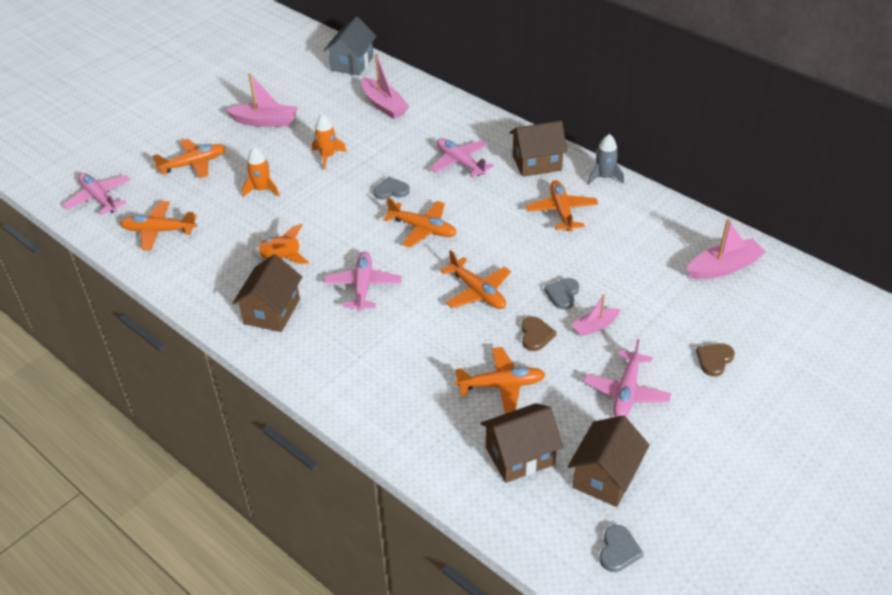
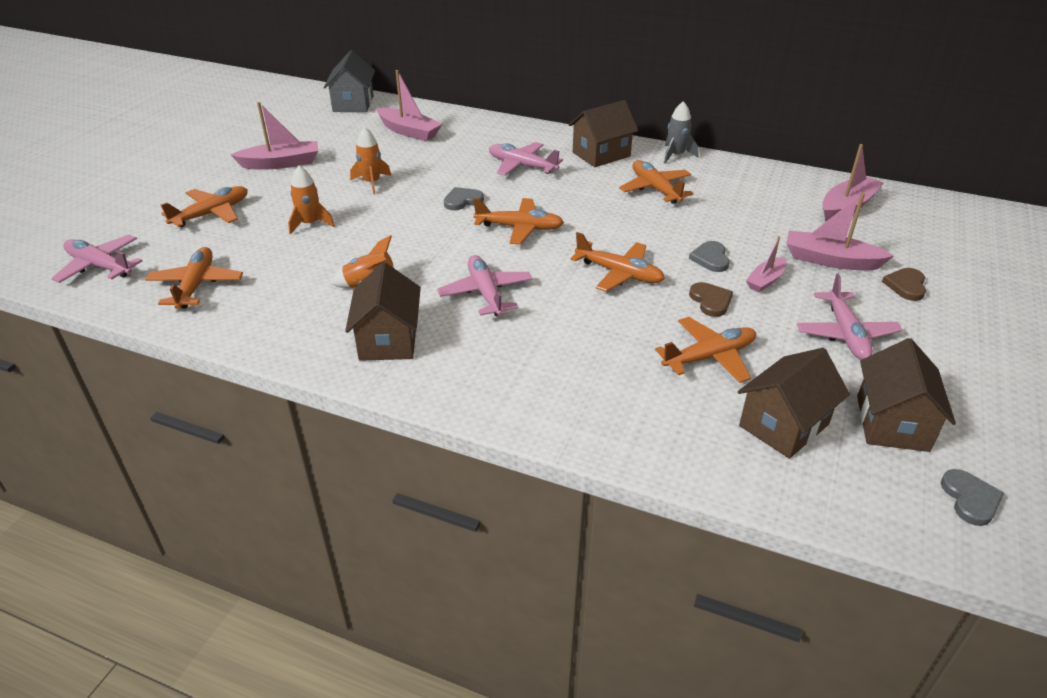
camera: 20 degrees left, 5 degrees down
orange plane [120,201,197,250] -> orange plane turned 105 degrees clockwise [145,247,243,309]
none -> pink boat [787,193,894,270]

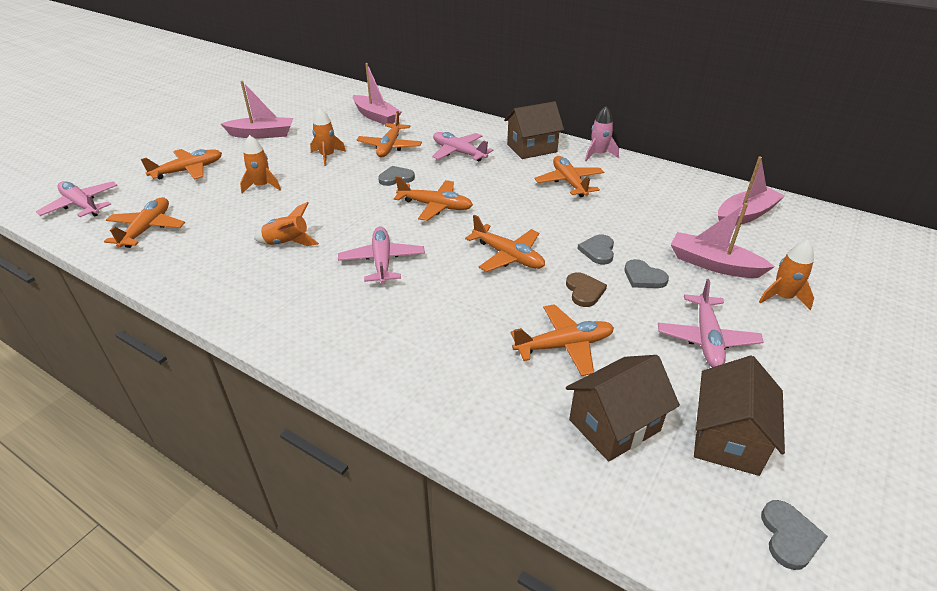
camera: 10 degrees right, 0 degrees up
grey house [323,50,375,112] -> none
brown house [345,262,421,361] -> none
grey rocket [664,101,699,164] -> pink rocket [585,106,619,161]
pink boat [746,236,787,292] -> grey heart [624,259,669,288]
brown heart [882,268,926,301] -> orange rocket [759,240,814,310]
none -> orange plane [356,111,422,157]

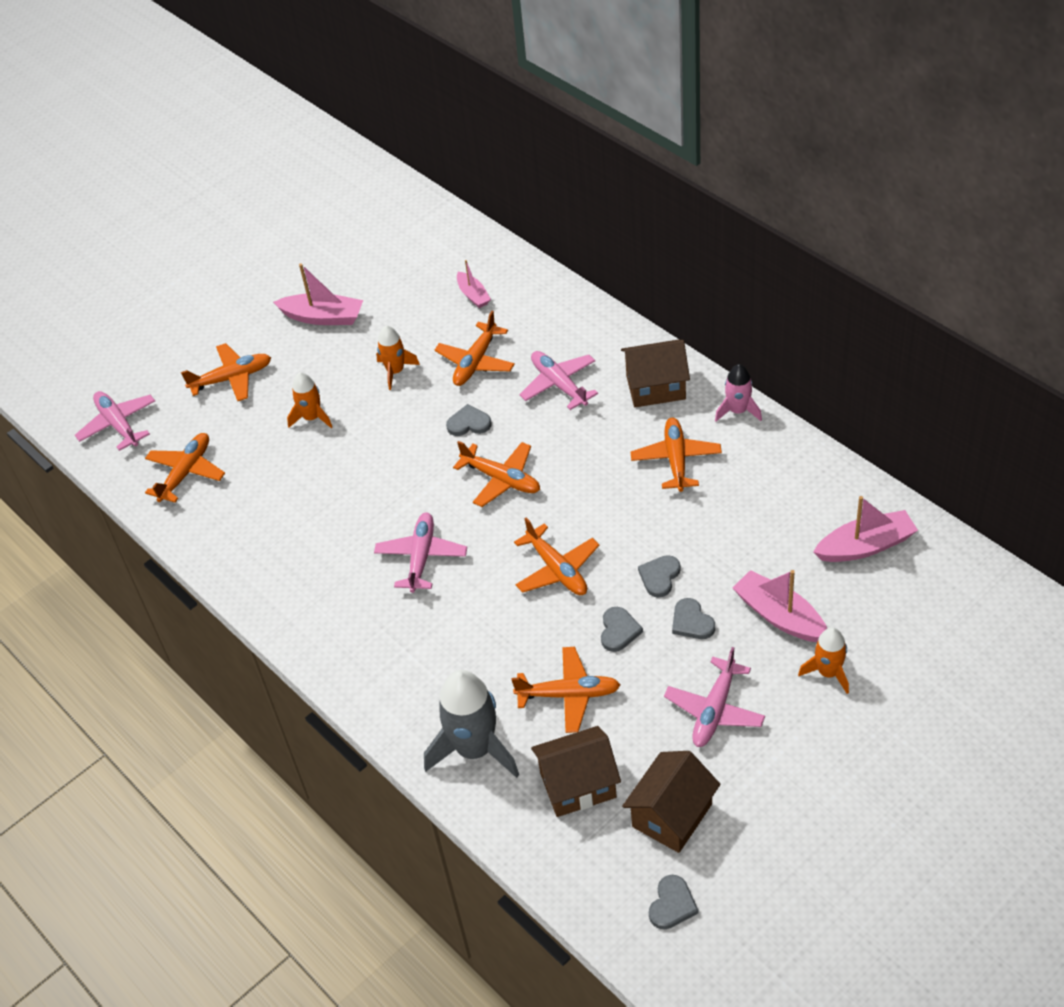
camera: 20 degrees right, 10 degrees up
orange rocket [254,202,319,246] -> none
pink boat [353,63,401,125] -> pink boat [457,260,491,308], size x0.61
brown heart [566,272,607,307] -> grey heart [601,607,643,652]
none -> grey rocket [424,670,519,778]

